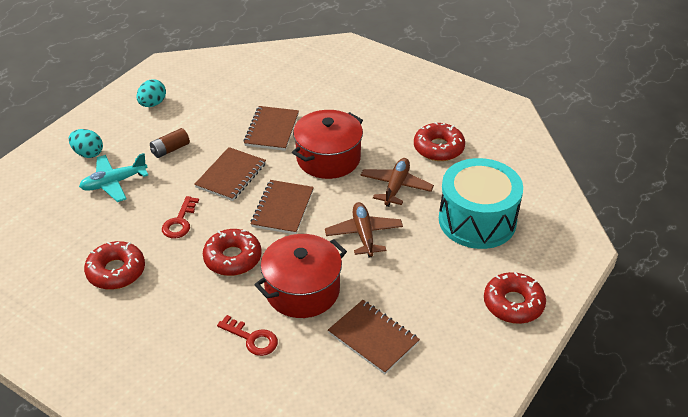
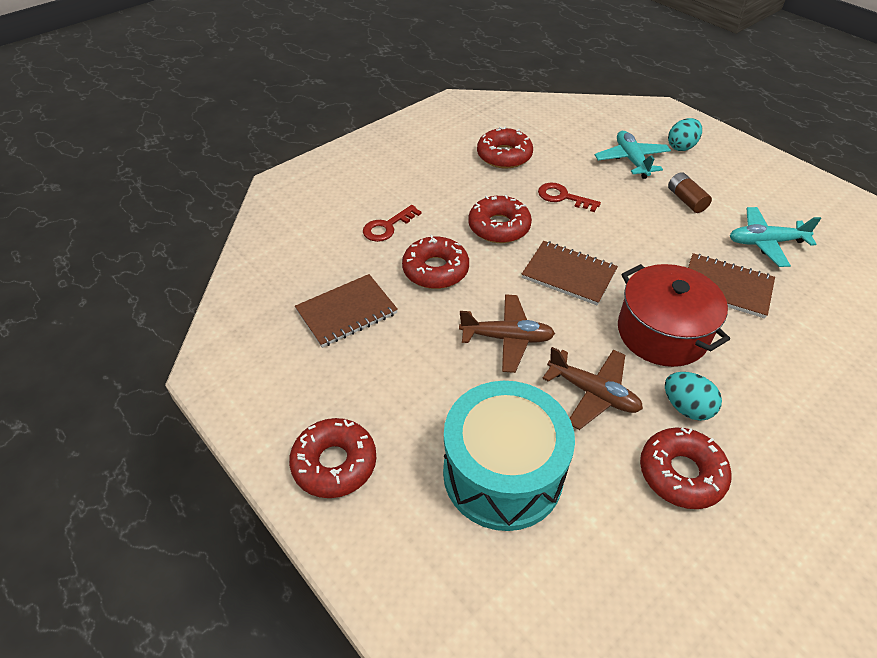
camera: 105 degrees right, 5 degrees up
turquoise egg [136,79,166,107] -> turquoise egg moved to [665,372,722,421]
brown notebook [194,147,266,201] -> none
red pot [254,234,347,318] -> red donut [402,235,469,289]
none -> turquoise plane [730,207,821,267]

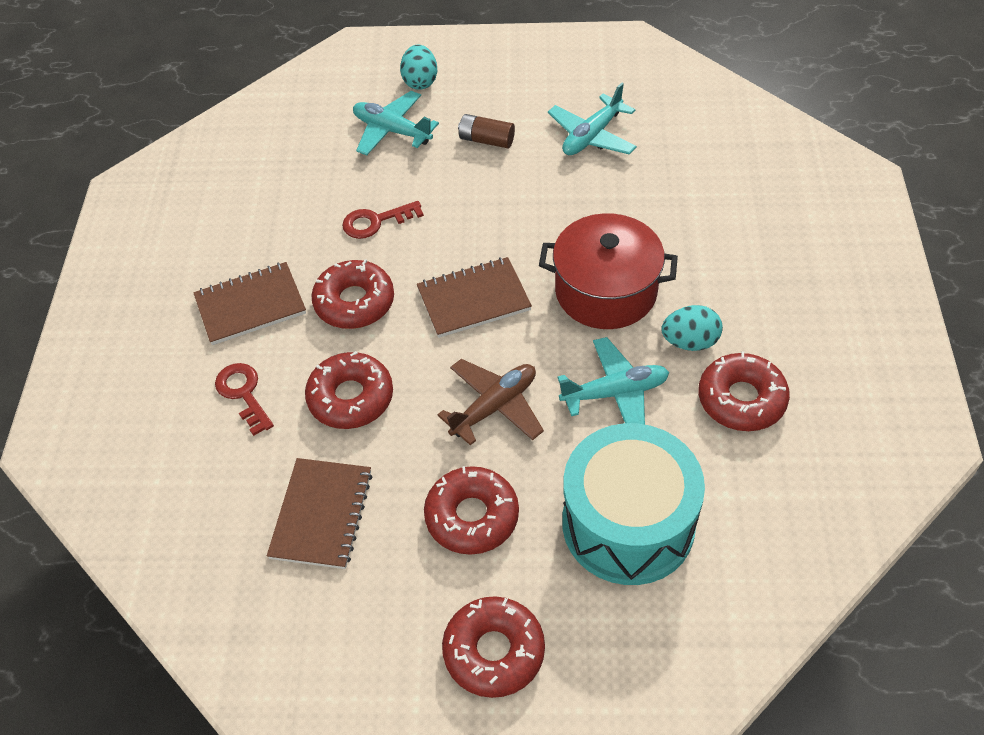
camera: 45 degrees left, 5 degrees up
red key [363,205,422,242] -> red key turned 150 degrees clockwise [215,363,274,436]
red donut [477,127,533,169] -> red donut moved to [424,466,519,555]
brown plane [542,347,643,430] -> turquoise plane [557,337,669,425]
brown notebook [688,253,775,318] -> brown notebook moved to [193,262,306,345]

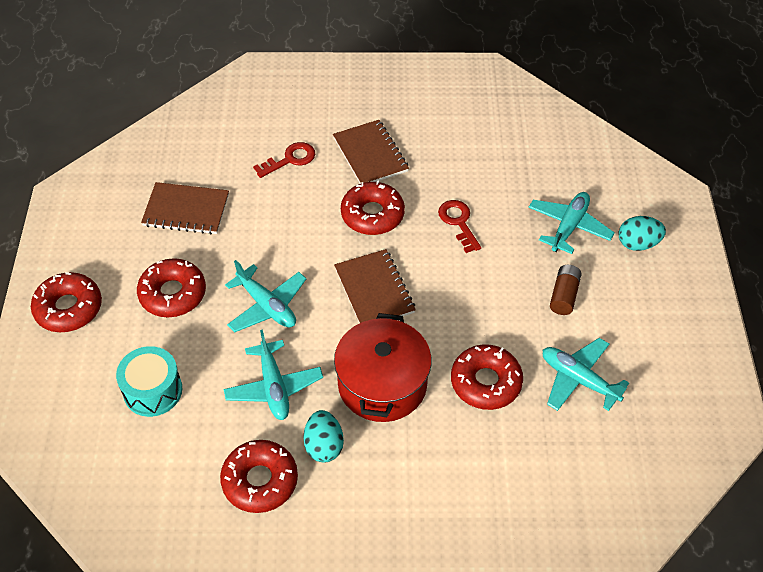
camera: 85 degrees right, 0 degrees up
red donut [305,351,393,429] -> red donut moved to [451,344,523,410]
brown plane [437,359,544,445] -> turquoise plane [225,260,306,332]
turquoise drum [562,423,705,585] -> turquoise drum [116,346,182,417], size x0.58

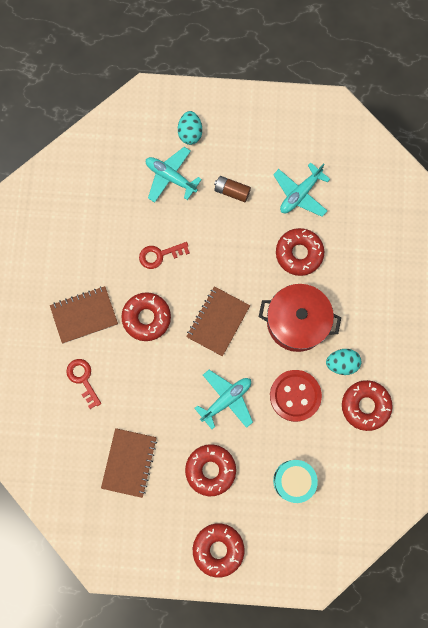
camera: 85 degrees left, 25 degrees up
turquoise plane [223,330,323,420] -> red button [270,370,322,422]
brown notebook [334,249,416,324] -> brown notebook turned 45 degrees counterclockwise [186,286,250,356]

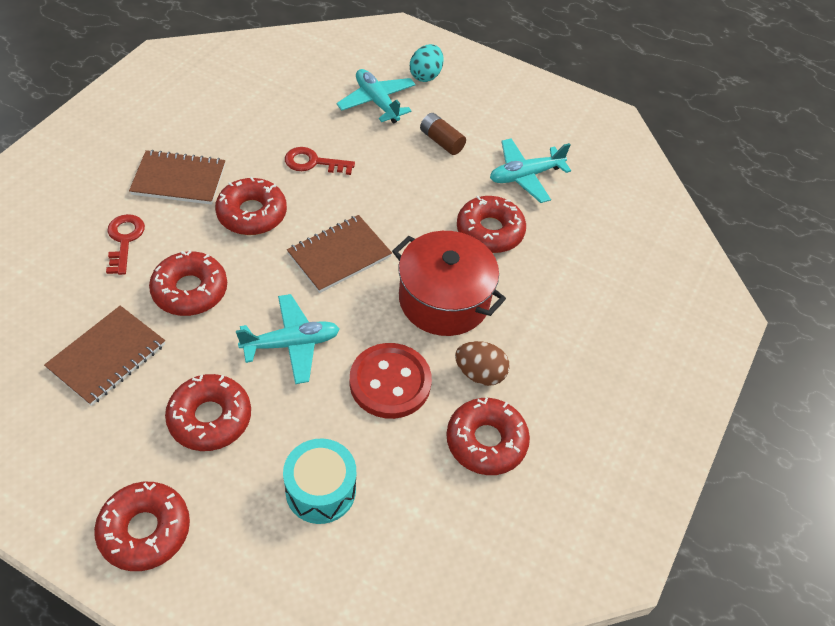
camera: 20 degrees right, 25 degrees down
turquoise egg [326,349,361,375] -> brown egg [455,341,510,386]
none -> red donut [149,250,227,316]

